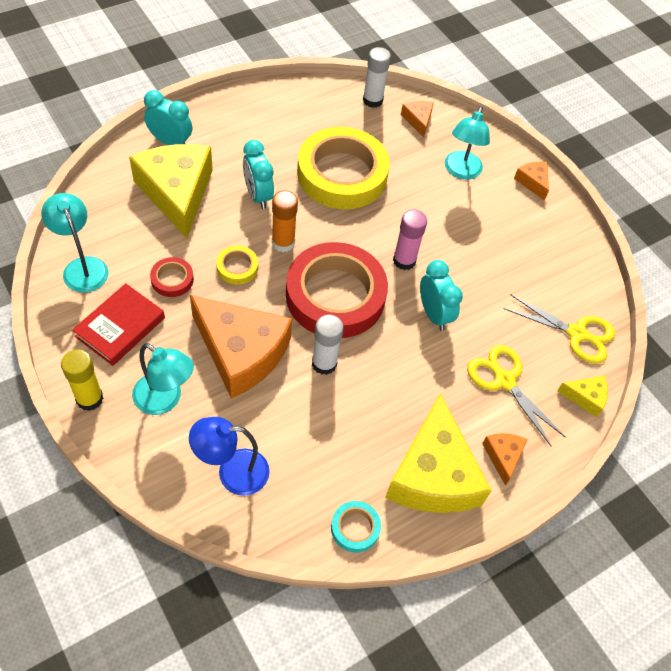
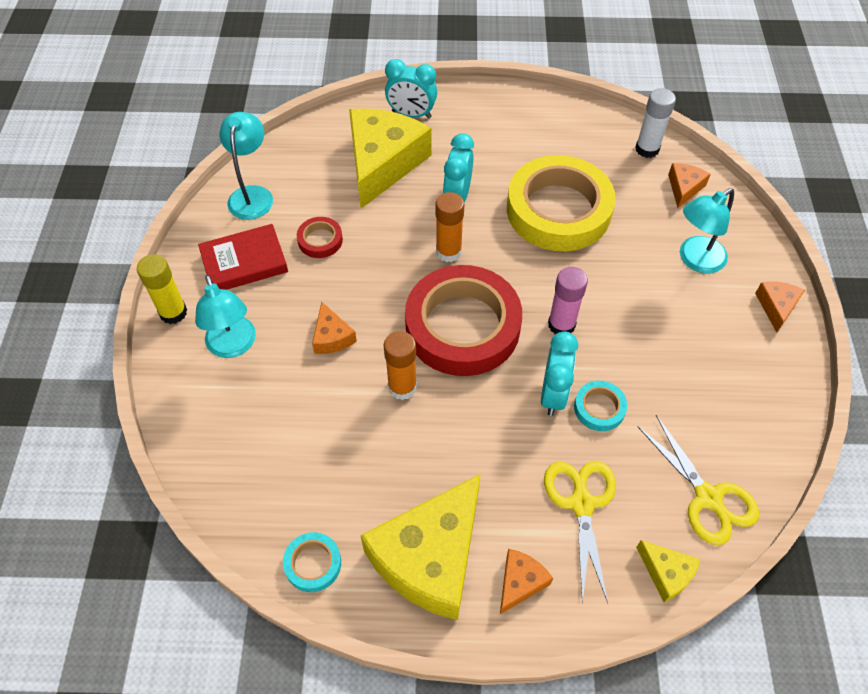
camera: 40 degrees right, 0 degrees up
turquoise clock [144,90,192,145] -> turquoise clock turned 135 degrees clockwise [385,59,437,118]
blue lamp [189,417,270,496] -> none
orange cheese [190,295,292,399] -> orange cheese [312,302,357,354], size x0.44
yellow tape [216,246,258,285] -> none
white glue stick [312,315,344,375] -> orange glue stick [384,331,417,400]
none -> turquoise tape [574,381,627,431]

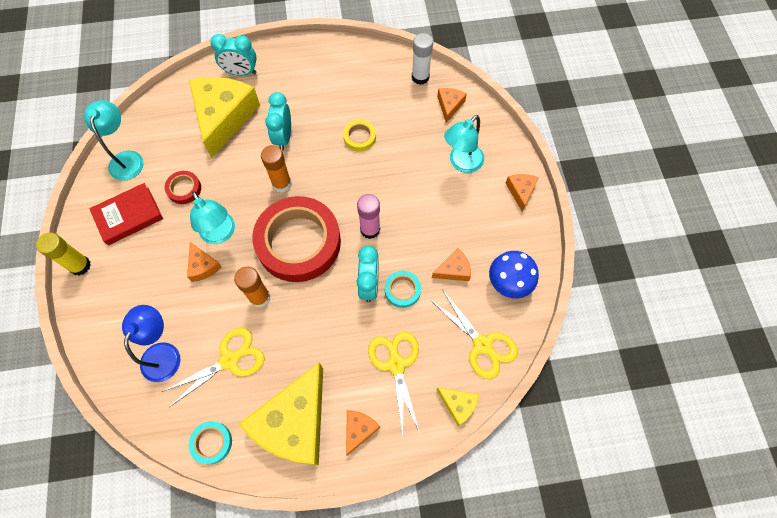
camera: 10 degrees left, 10 degrees up
turquoise lamp [195,275,256,358] -> turquoise lamp moved to [190,191,235,244]
yellow tape [507,155,616,251] -> yellow tape [343,120,376,152], size x0.42
none -> blue lamp [122,305,180,382]
none -> yellow scissors [162,328,265,407]
none -> orange cheese [432,248,471,281]
none -> blue mushroom [489,251,539,298]

